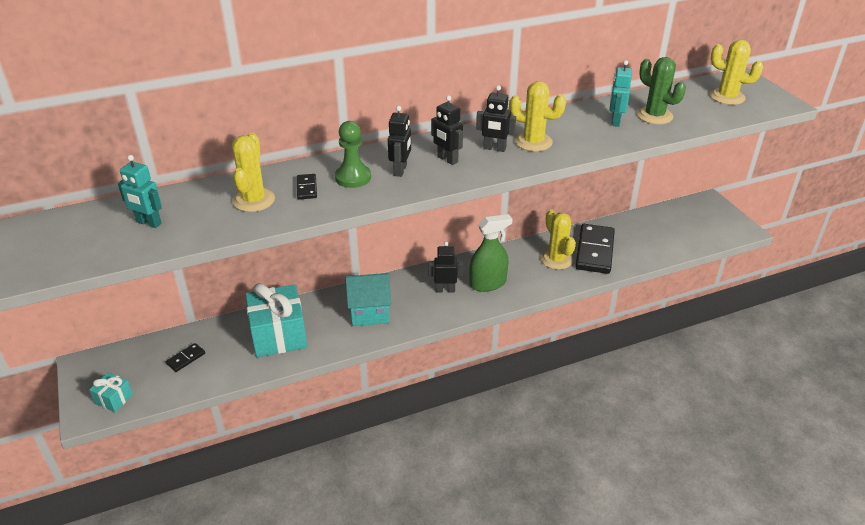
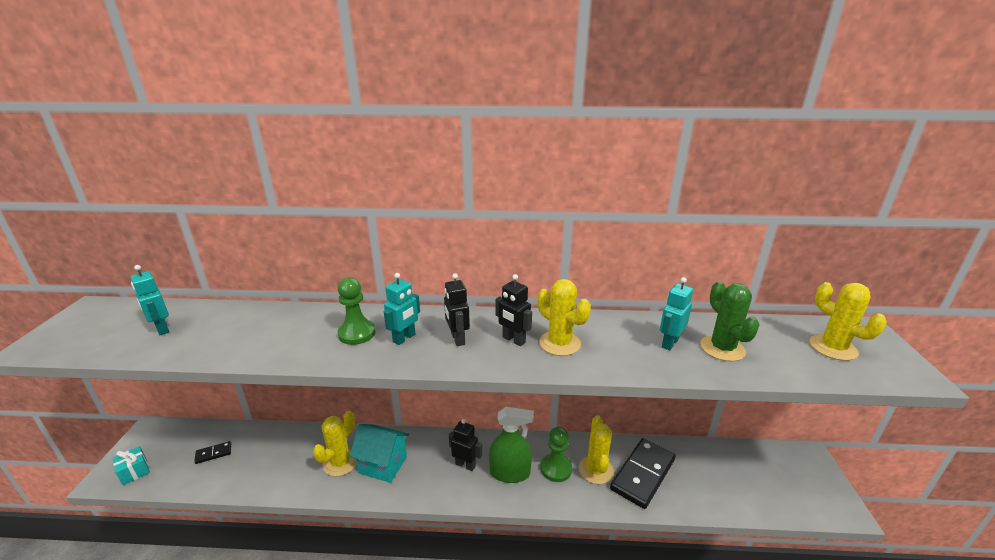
camera: 25 degrees right, 10 degrees down
yellow cactus [232,132,275,212] -> yellow cactus moved to [313,411,357,476]
turquoise gift [245,283,307,358] -> none
black domino [297,174,317,199] -> none
black robot [388,106,411,177] -> turquoise robot [384,273,420,345]
none -> green pawn [541,427,572,482]

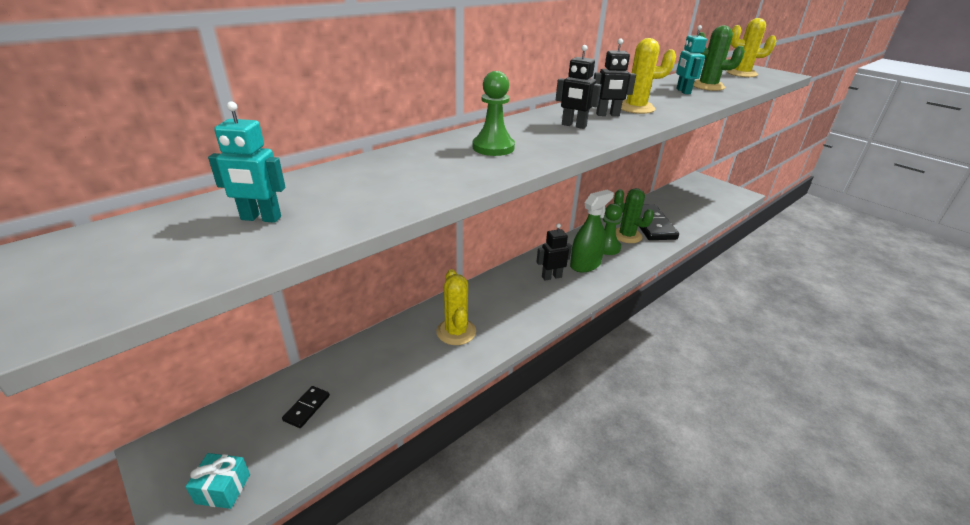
camera: 45 degrees left, 5 degrees up
turquoise house [350,424,409,483] -> none
turquoise robot [384,273,420,345] -> none
yellow cactus [579,416,614,484] -> green cactus [614,188,654,243]

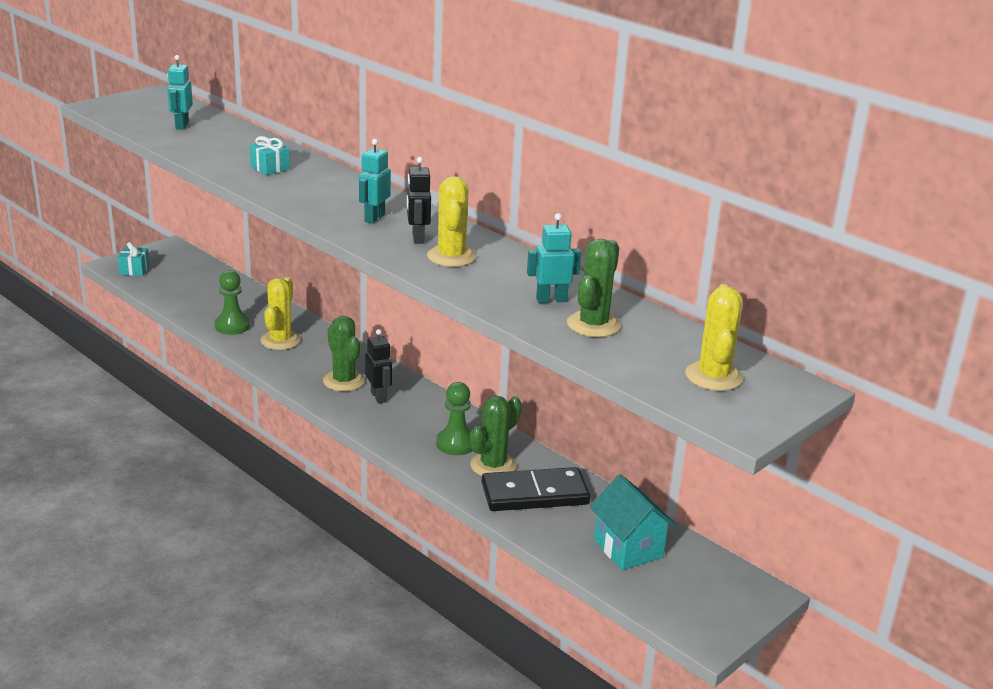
camera: 85 degrees right, 5 degrees down
black domino [282,386,330,428] -> none
yellow cactus [436,269,476,345] -> yellow cactus turned 60 degrees counterclockwise [260,277,301,350]
green pawn [473,71,515,156] -> green pawn moved to [215,270,250,335]
black robot [556,45,601,129] -> turquoise robot [359,139,391,224]
green spray bottle [570,190,614,272] -> none
none -> turquoise gift [250,136,290,175]
none -> green cactus [323,316,365,392]
none -> turquoise house [590,474,676,570]

